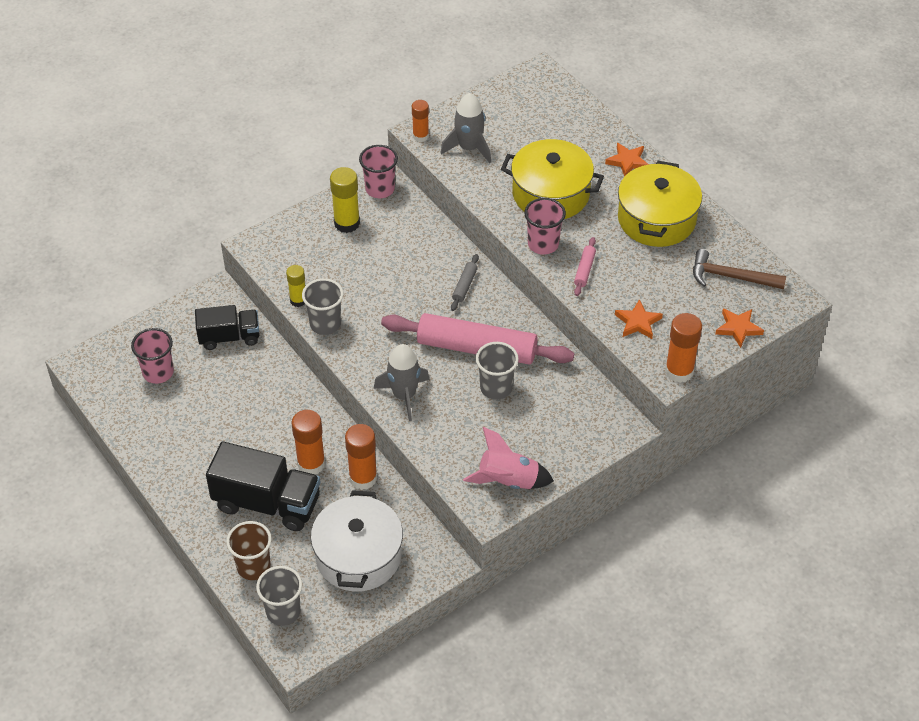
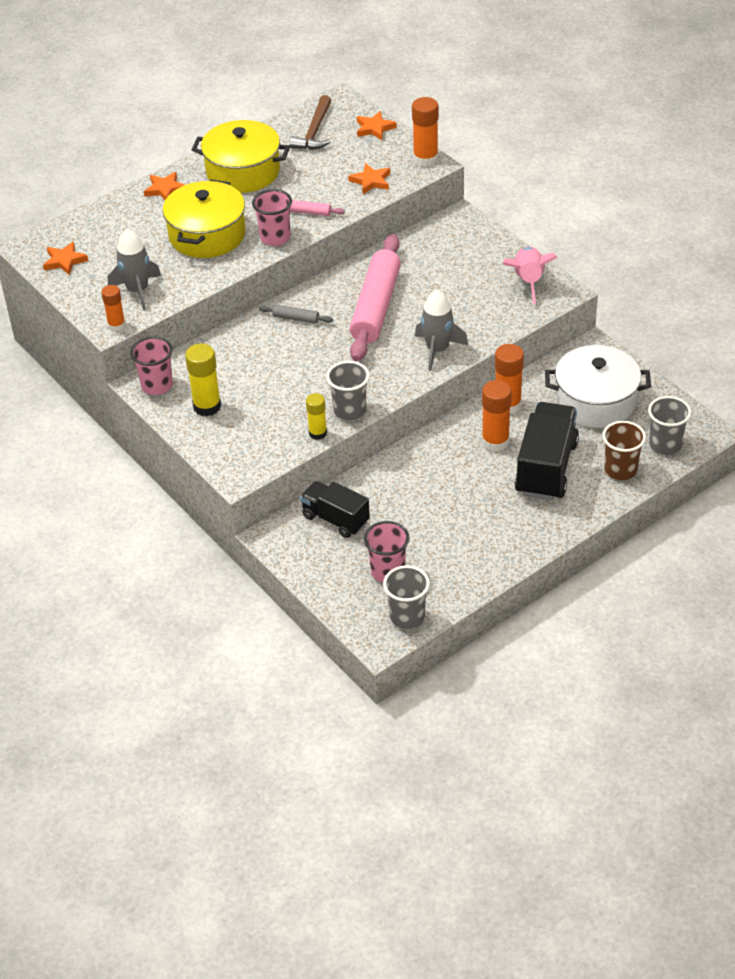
camera: 90 degrees left, 5 degrees down
black truck [195,305,260,350] -> black truck turned 45 degrees counterclockwise [300,481,370,538]
grey cup [476,342,519,400] -> grey cup moved to [383,565,430,629]
none -> orange star [43,242,88,275]

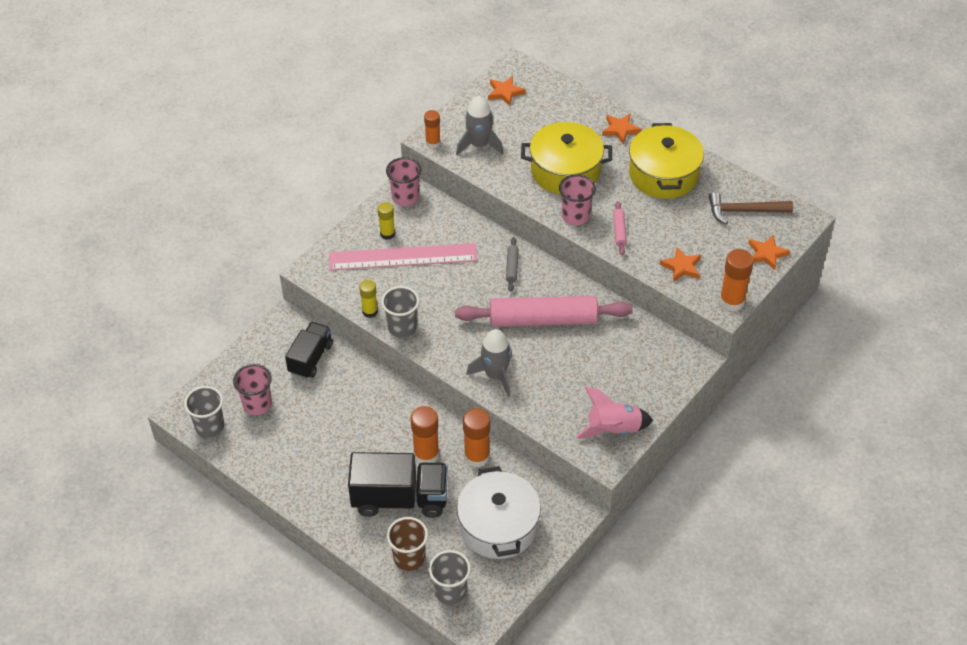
camera: 75 degrees right, 5 degrees up
yellow glue stick [185,344,221,417] -> yellow glue stick [378,202,395,240], size x0.64
none -> pink ruler [329,243,477,270]

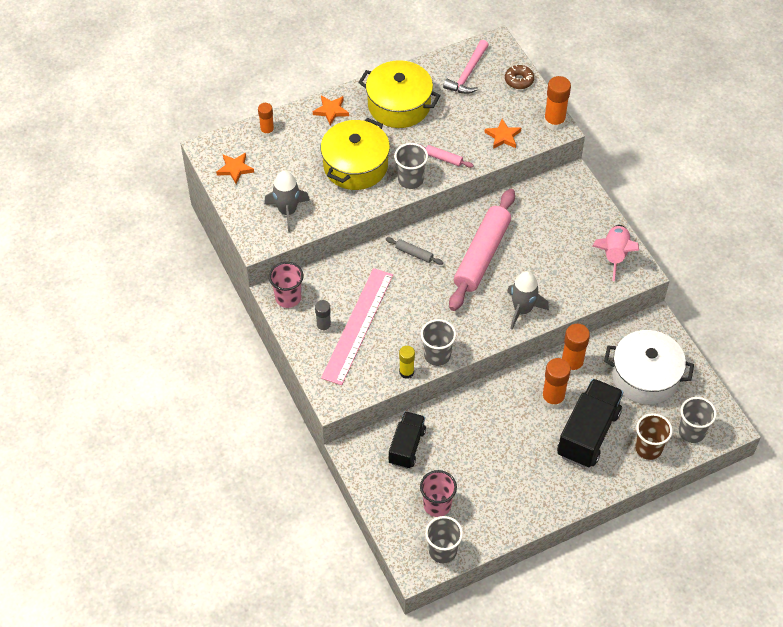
camera: 65 degrees left, 5 degrees up
black truck [285,322,333,379] -> black truck turned 60 degrees clockwise [388,411,426,469]
yellow glue stick [378,202,395,240] -> grey glue stick [315,300,331,333]
orange glue stick [424,110,441,148] -> orange glue stick moved to [258,103,274,137]
pink cup [559,174,596,225] -> grey cup [394,143,428,189]
brown hammer [709,192,793,224] -> pink hammer [443,40,489,94]
orange star [749,235,790,270] -> brown donut [505,65,534,89]

